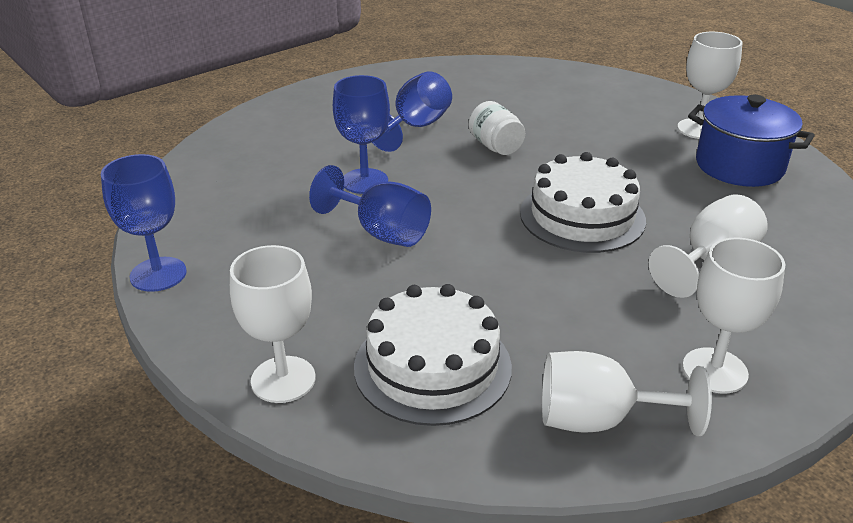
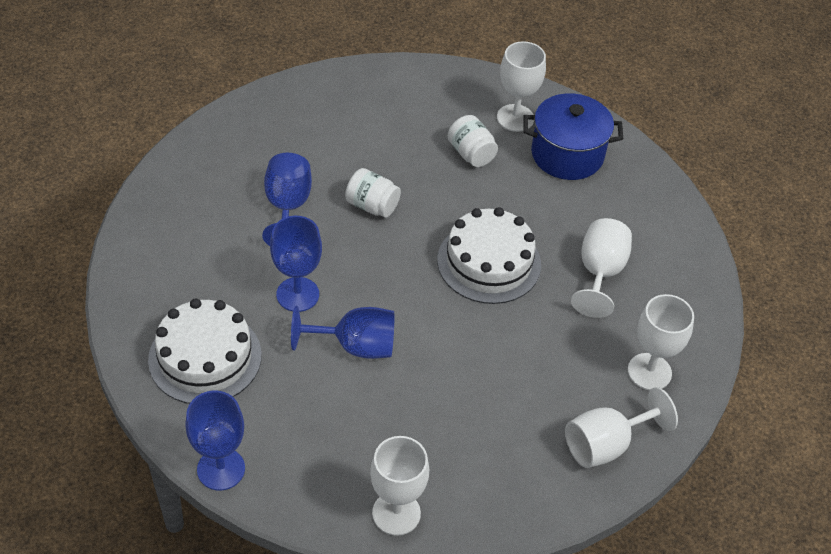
camera: 35 degrees left, 15 degrees up
white cake [354,284,512,426] -> white cake moved to [148,298,262,404]
none -> white jar [448,115,498,167]

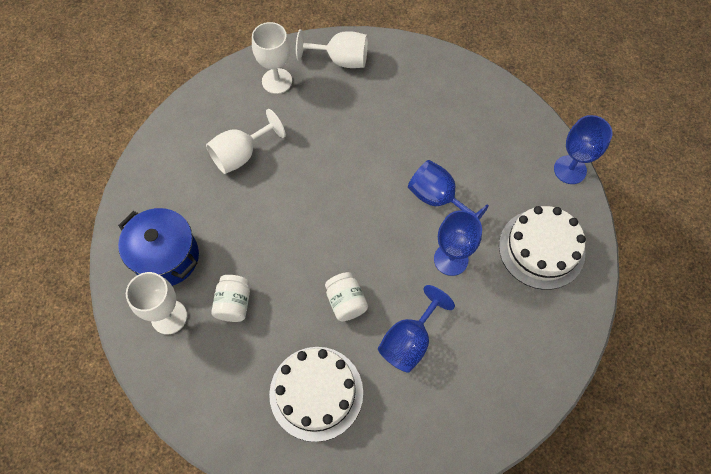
camera: 140 degrees left, 15 degrees up
white goblet [370,436,429,536] -> none
white cake [437,207,541,304] -> white cake moved to [269,347,363,442]

